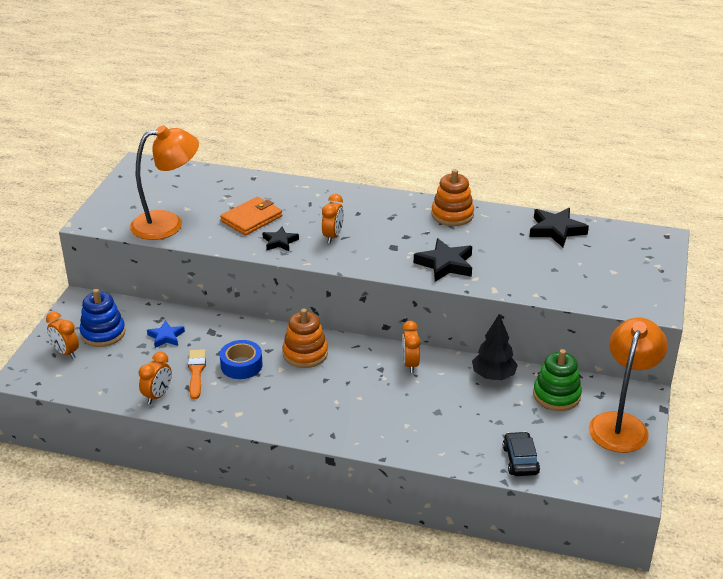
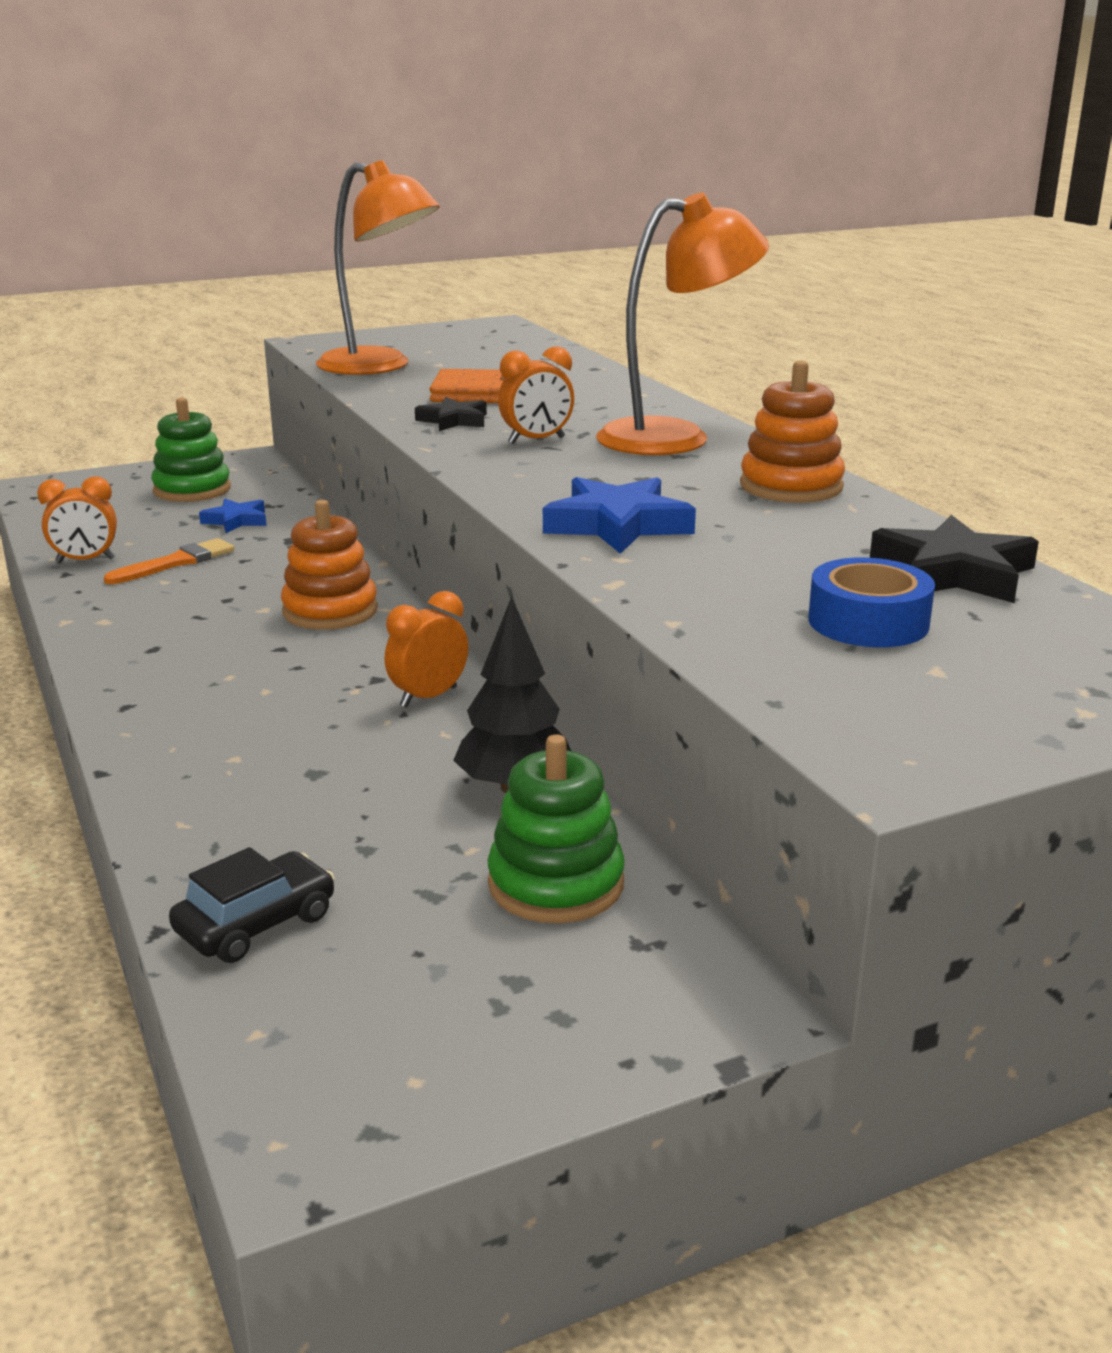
camera: 50 degrees right, 10 degrees down
orange clock [46,311,79,359] -> none
blue stacking toy [79,289,125,347] -> green stacking toy [151,398,231,502]
blue tape [220,340,263,379] -> blue tape moved to [808,557,935,647]
black star [414,238,472,282] -> blue star [543,477,696,554]
orange lamp [589,317,668,453] -> orange lamp moved to [596,193,769,455]

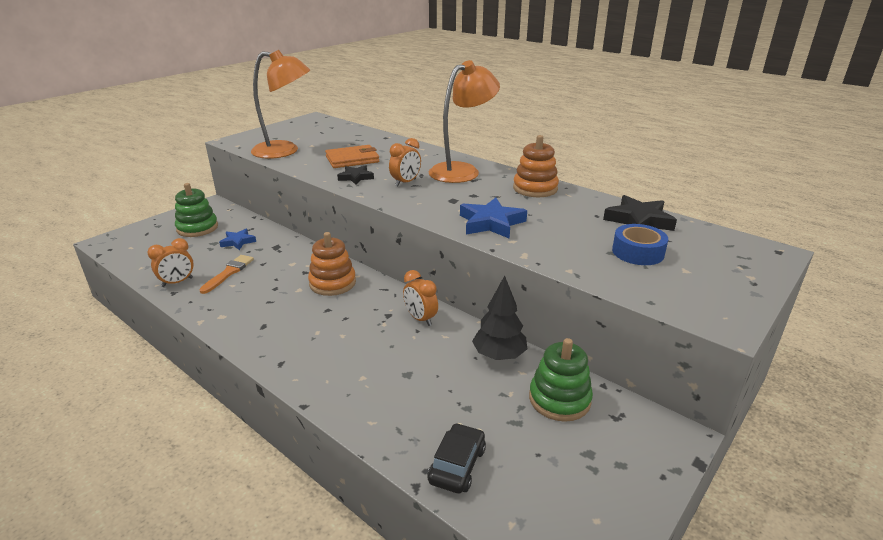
camera: 25 degrees left, 5 degrees up
orange clock [385,591,468,708] -> orange clock turned 60 degrees counterclockwise [403,270,438,326]

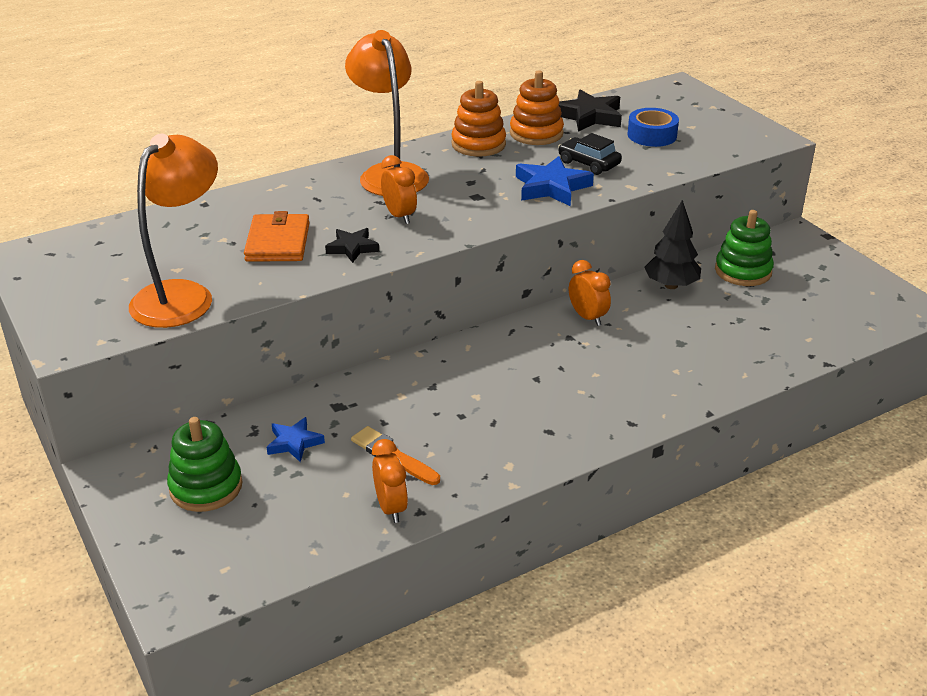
camera: 70 degrees left, 5 degrees up
orange stacking toy [308,232,356,296] -> orange stacking toy moved to [510,71,564,145]
orange clock [403,270,438,326] -> orange clock turned 105 degrees counterclockwise [569,260,611,326]
black car [427,423,486,494] -> black car moved to [558,133,622,175]

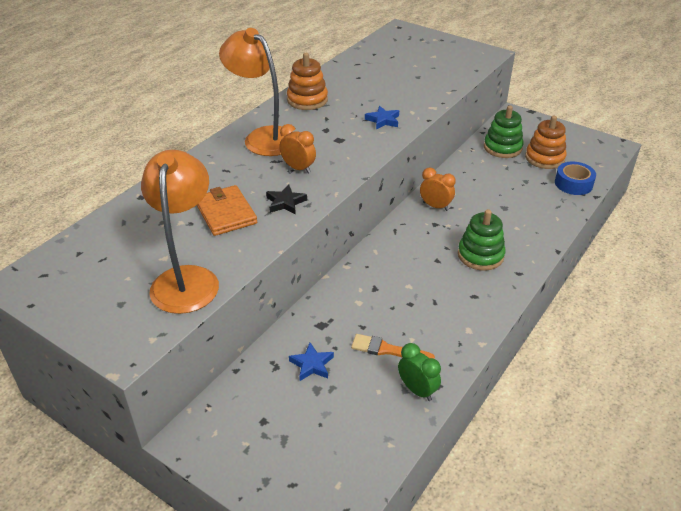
camera: 25 degrees left, 5 degrees up
green stacking toy [167,417,243,512] -> green stacking toy moved to [458,209,506,271]
orange clock [372,439,408,523] -> green clock [398,343,441,401]
orange stacking toy [510,71,564,145] -> orange stacking toy moved to [525,116,567,169]
blue star [516,156,594,206] -> blue star [365,106,399,130], size x0.62
black star [558,90,622,132] -> none
black car [558,133,622,175] -> none
blue tape [628,108,679,147] -> blue tape moved to [555,162,596,195]
black tree [644,200,701,289] -> none

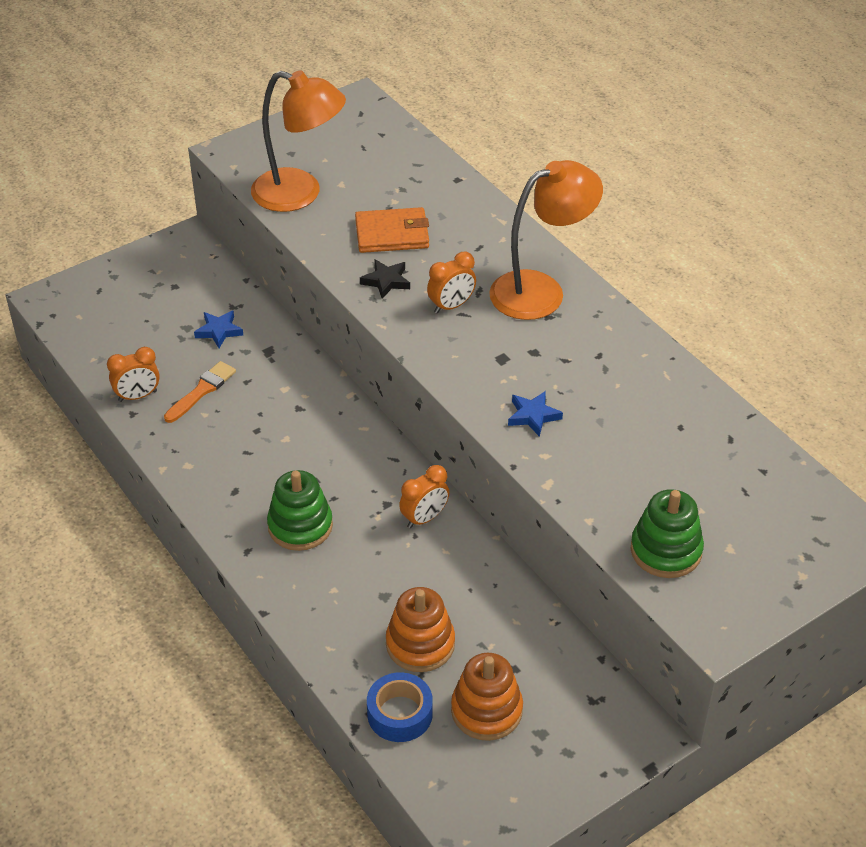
camera: 110 degrees right, 5 degrees up
orange stacking toy [287,53,328,110] -> orange stacking toy moved to [386,587,455,672]
green clock [398,343,441,401] -> orange clock [107,347,160,402]
green stacking toy [484,105,524,158] -> green stacking toy moved to [631,489,704,578]

